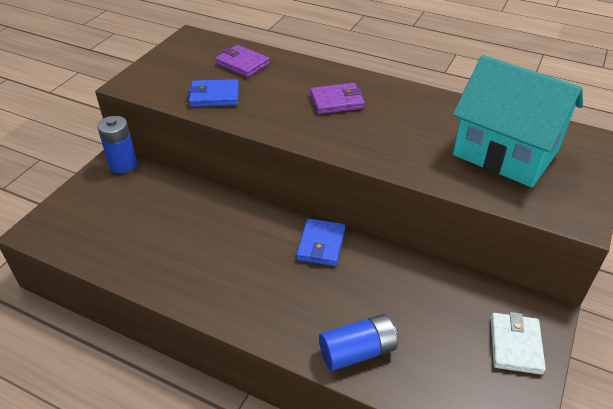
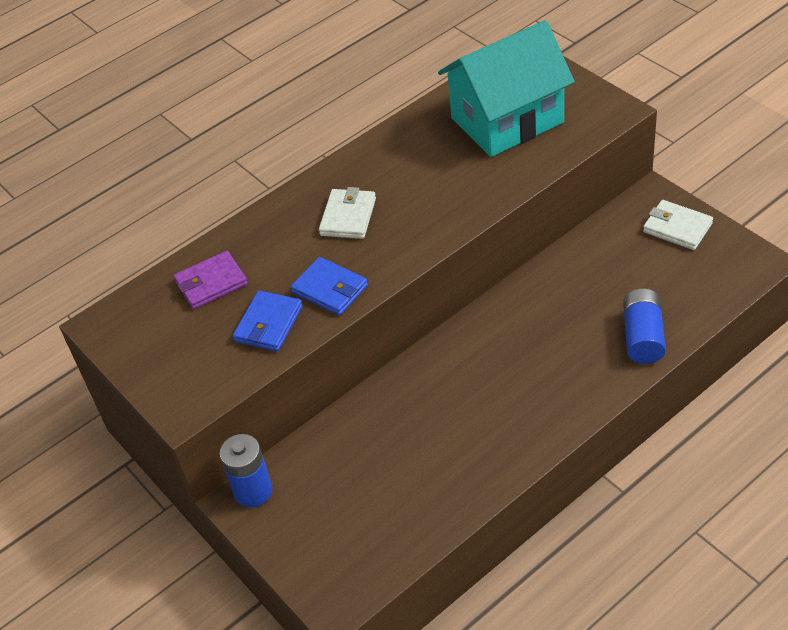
camera: 60 degrees left, 5 degrees up
blue wallet [296,218,345,266] -> blue wallet moved to [291,257,368,316]
purple wallet [310,83,365,114] -> white wallet [319,187,376,239]

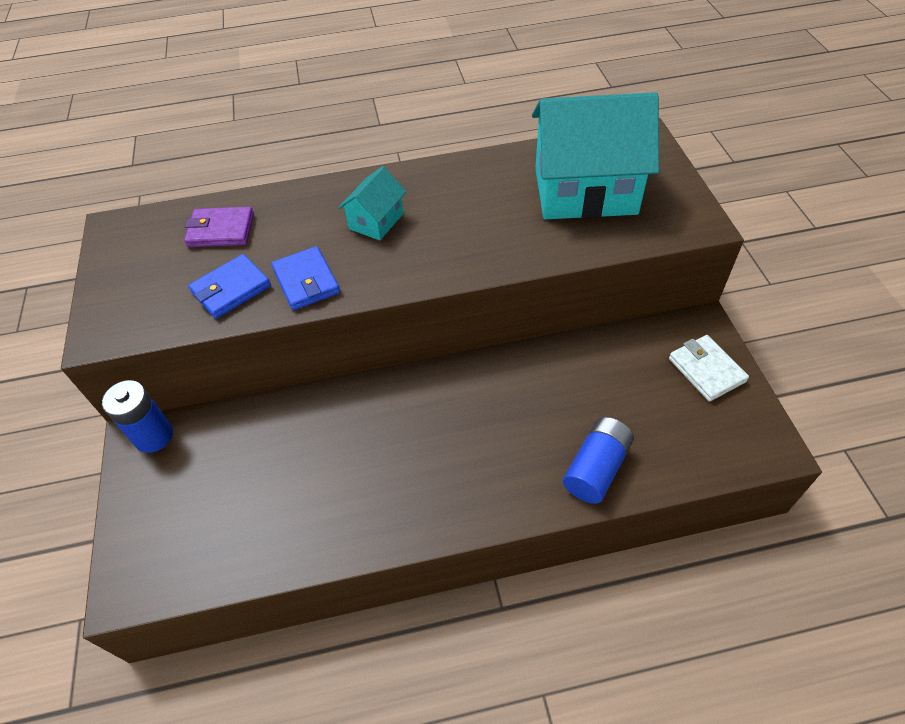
camera: 25 degrees right, 5 degrees up
white wallet [319,187,376,239] -> turquoise house [338,166,406,240]

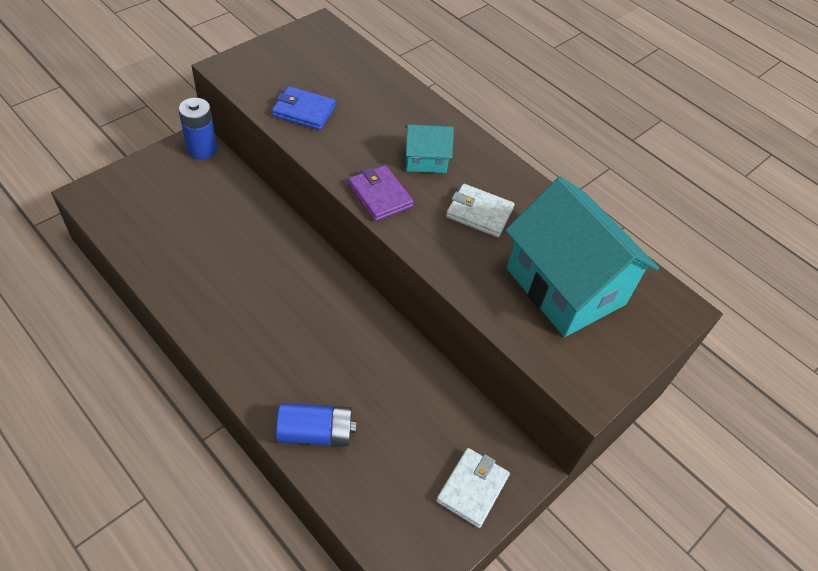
camera: 50 degrees right, 0 degrees up
purple wallet [184,206,254,247] -> purple wallet moved to [348,165,414,221]
blue wallet [271,246,340,310] -> none
none -> white wallet [446,184,514,237]

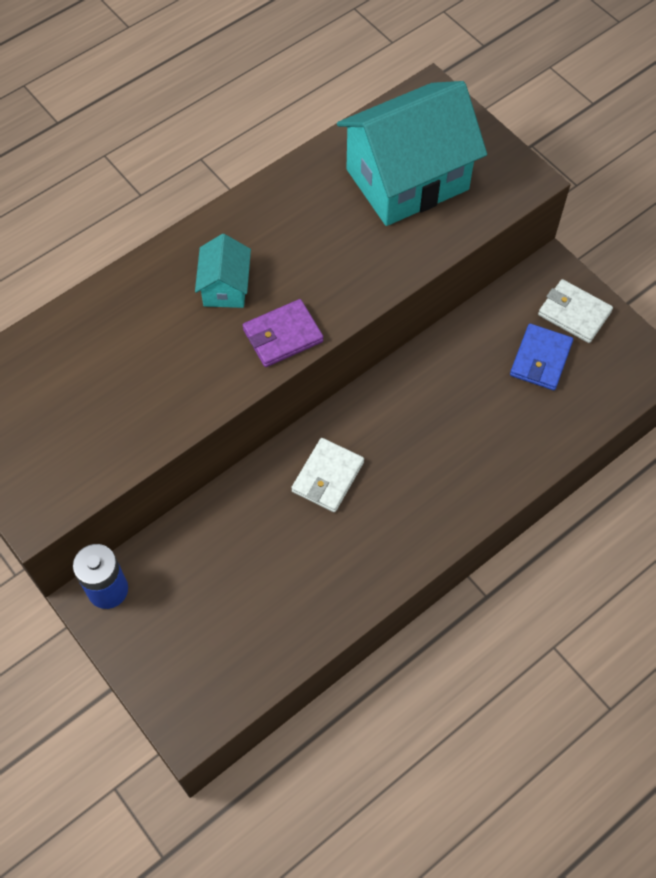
camera: 80 degrees left, 10 degrees up
blue wallet [272,86,336,130] -> blue wallet moved to [510,324,573,390]
blue battery [276,403,356,446] -> none
white wallet [446,184,514,237] -> white wallet moved to [291,438,364,512]

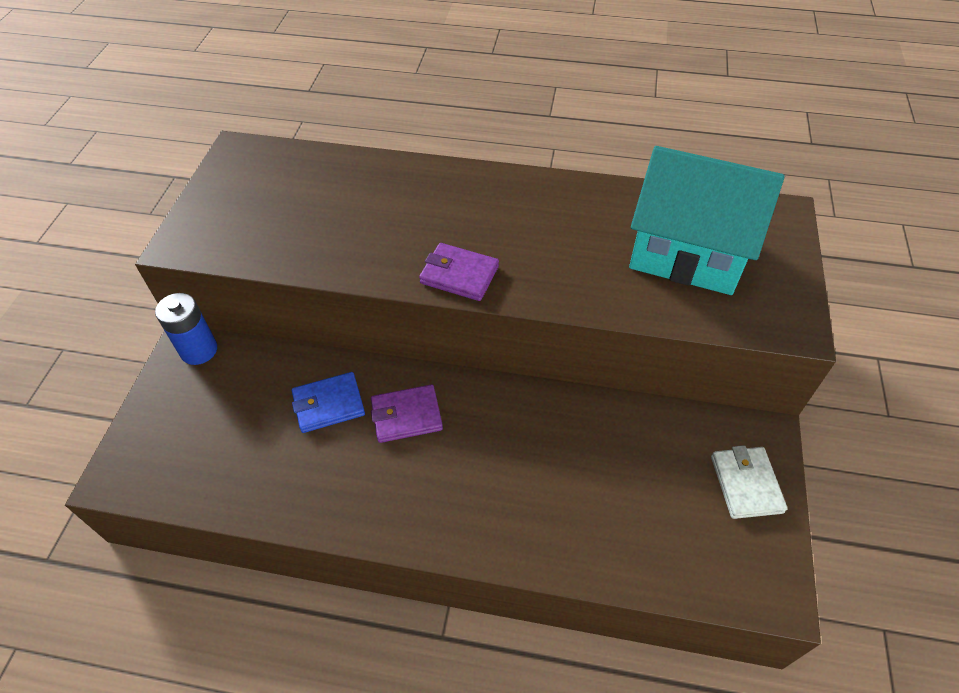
camera: 50 degrees right, 10 degrees down
turquoise house [195,234,251,308] -> none
white wallet [291,438,364,512] -> purple wallet [371,384,443,443]
blue wallet [510,324,573,390] -> blue wallet moved to [292,372,365,433]

